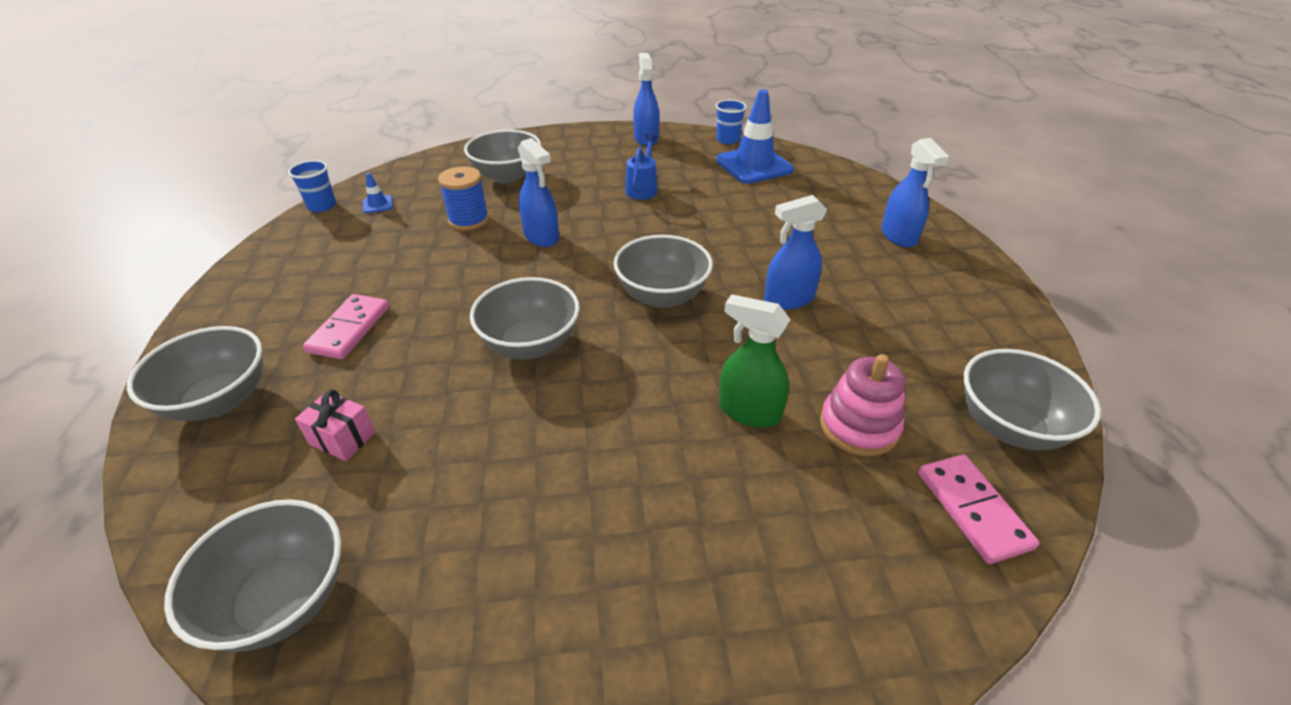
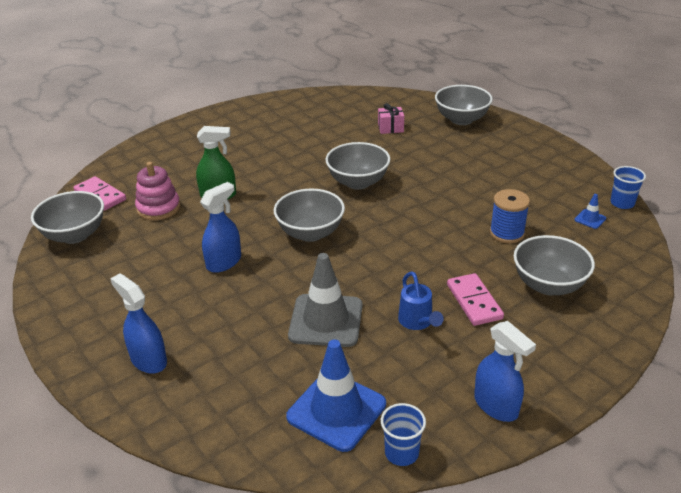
camera: 150 degrees right, 5 degrees down
grey bowl [164,499,341,652] -> none
pink domino [303,294,389,359] -> pink domino moved to [447,273,504,326]
blue spray bottle [518,138,559,247] -> none
none -> grey traffic cone [288,253,362,347]

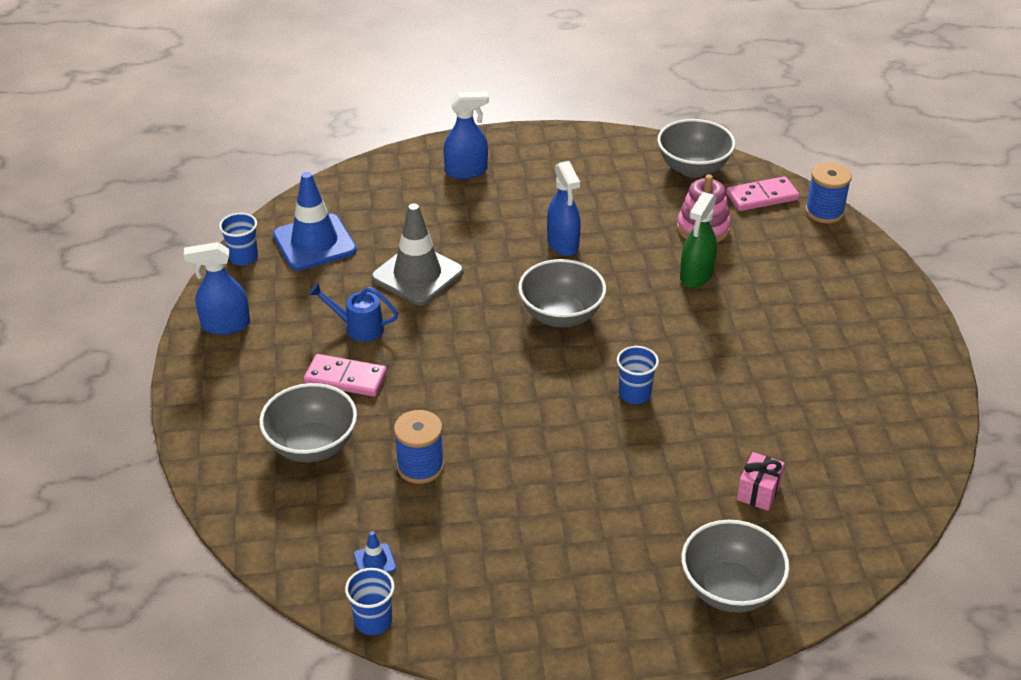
camera: 120 degrees right, 5 degrees up
grey bowl [326,142,390,190] -> blue cup [617,346,659,404]
none -> blue spool [805,162,852,223]

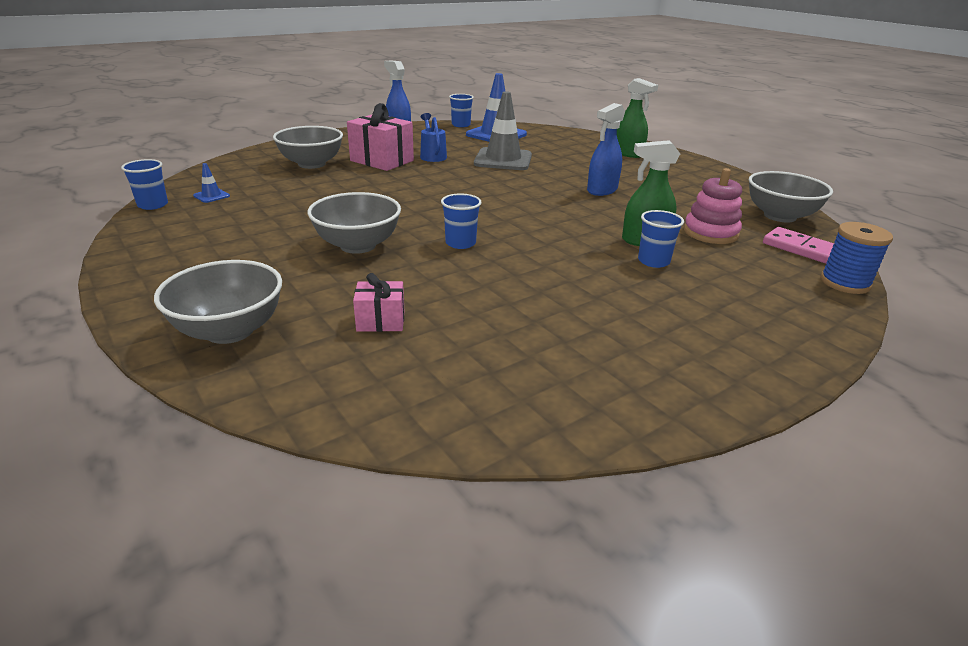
camera: 60 degrees right, 10 degrees down
pink domino [304,354,387,397] -> pink gift [347,103,414,171]
blue spool [394,410,444,484] -> none
blue spray bottle [443,91,489,179] -> green spray bottle [617,78,658,158]
grey bowl [518,259,606,327] -> grey bowl moved to [308,192,401,254]
none -> blue cup [638,210,684,268]

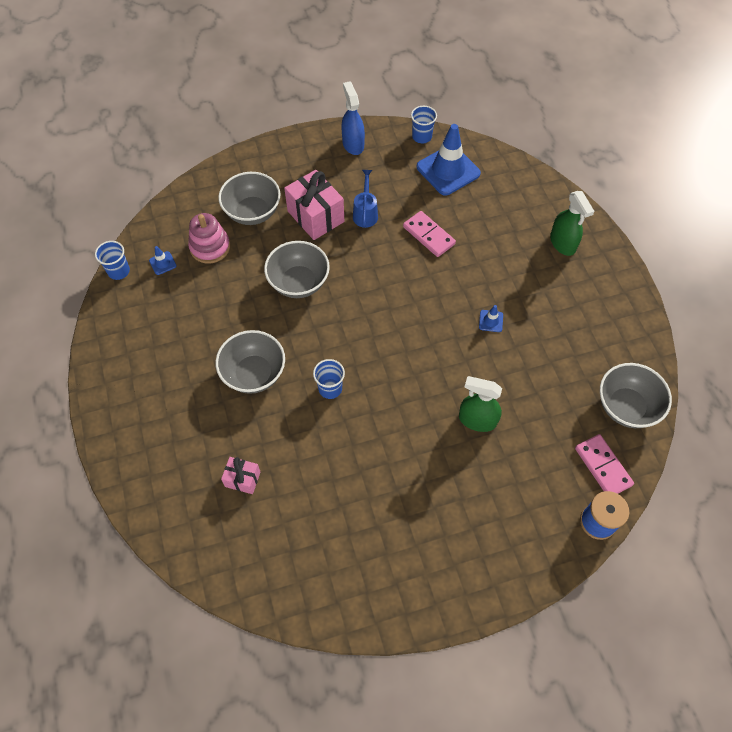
camera: 20 degrees right, 30 degrees up
grey bowl [154,260,282,344] -> grey bowl moved to [264,241,330,298]
grey traffic cone [474,91,532,170] -> pink domino [403,211,456,257]
blue spray bottle [587,103,625,196] -> blue traffic cone [479,305,503,332]
blue cup [638,210,684,268] -> none
pink stacking toy [684,168,742,244] -> pink stacking toy moved to [188,213,230,264]

